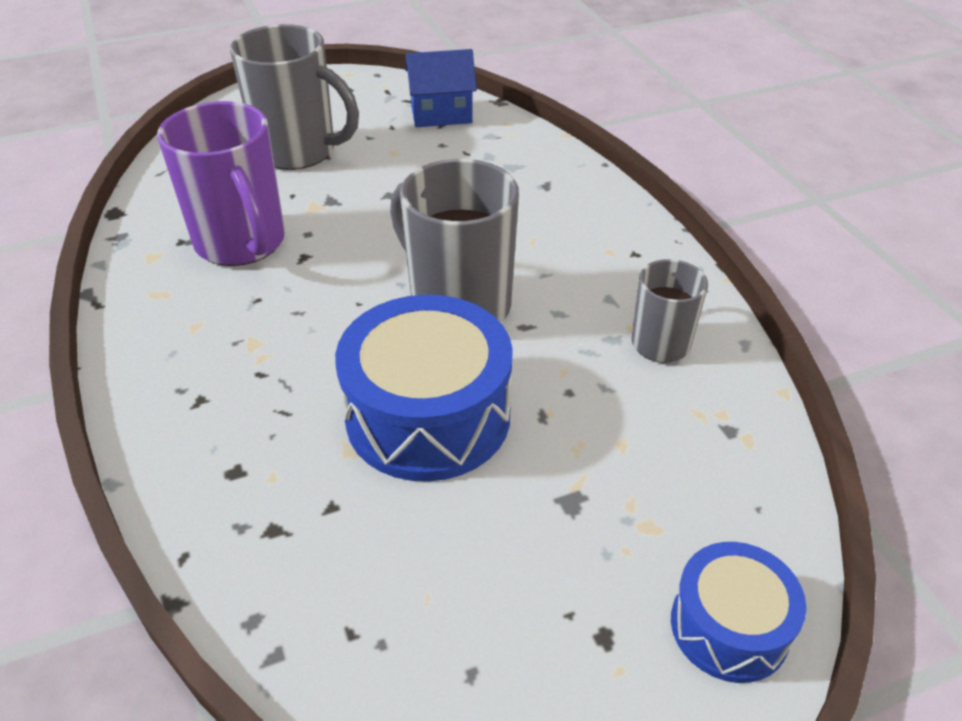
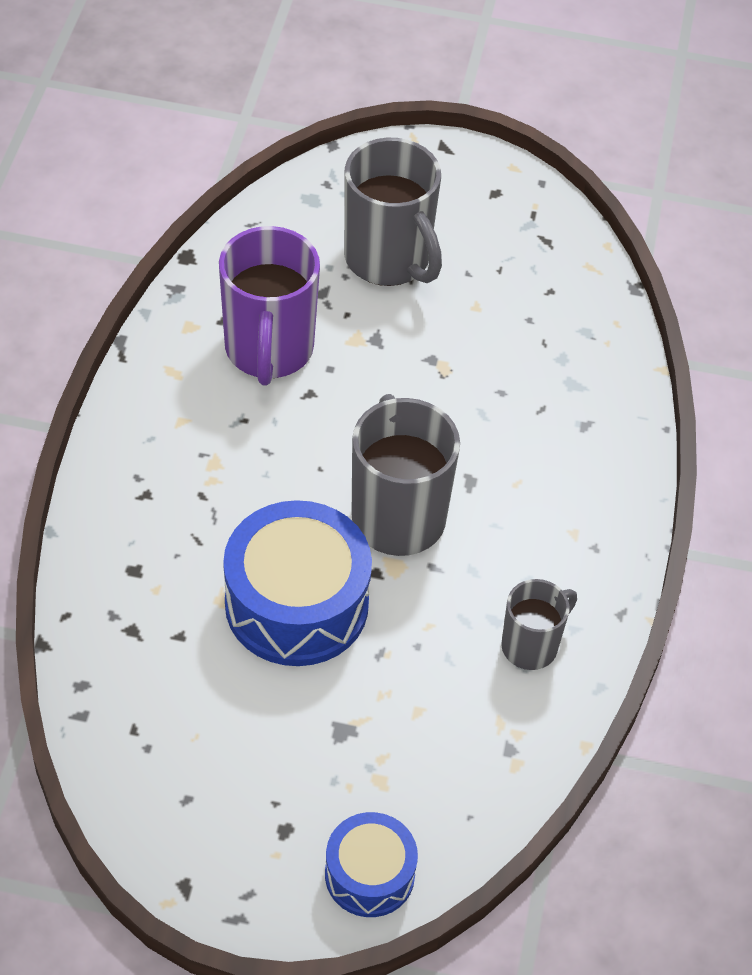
camera: 30 degrees right, 10 degrees up
blue house [405,49,477,127] -> none

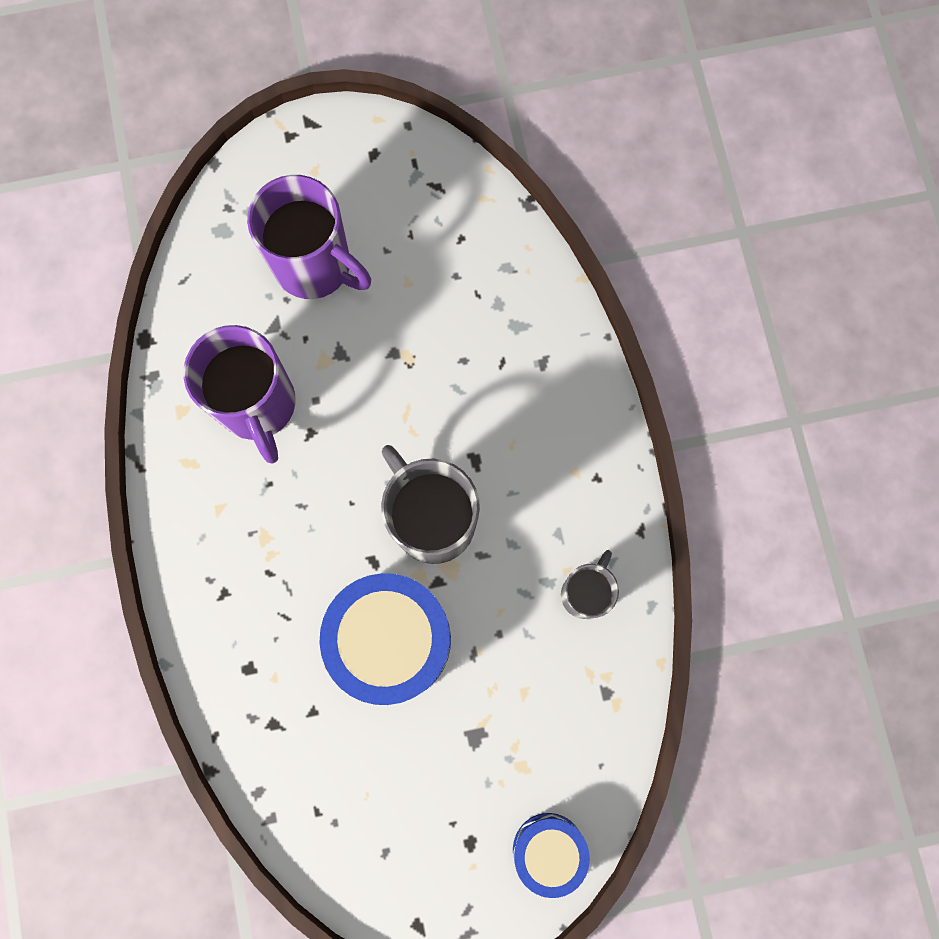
camera: 20 degrees left, 25 degrees up
grey mug [344,138,442,286] -> purple mug [247,175,371,299]

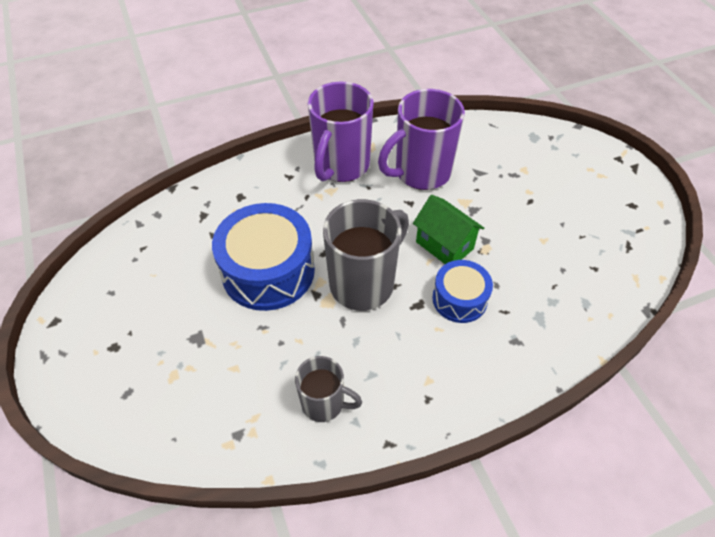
camera: 80 degrees right, 25 degrees down
purple mug [247,175,371,299] -> purple mug moved to [308,81,374,182]
blue drum [513,813,590,898] -> blue drum moved to [432,260,493,323]
none -> green house [413,195,484,264]

